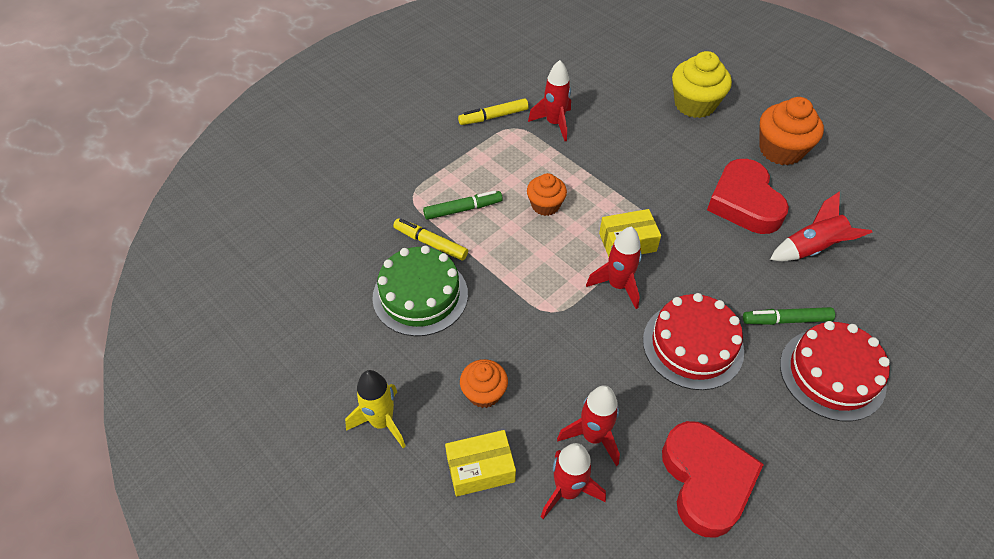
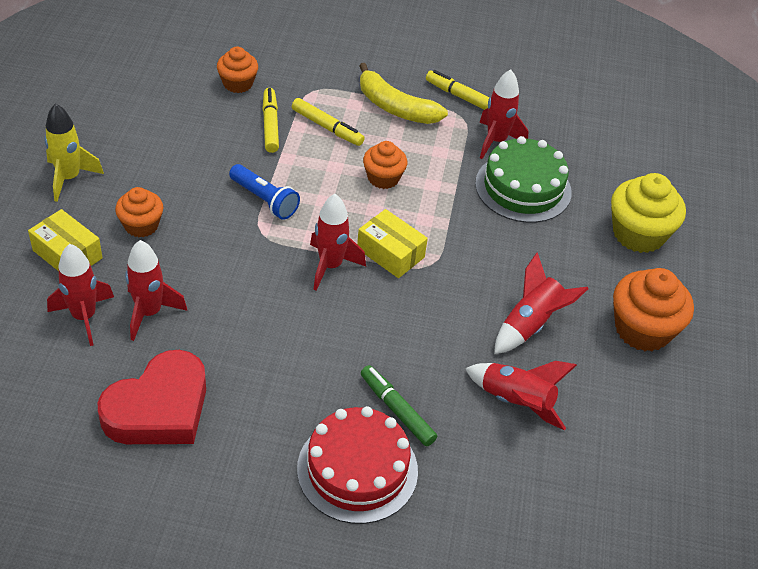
camera: 50 degrees right, 5 degrees down
green cake [372,245,468,336] -> green cake moved to [475,136,572,223]
green marker [423,191,503,220] -> yellow marker [292,98,365,146]
red cake [643,293,744,390] -> none
red heart [707,159,789,234] -> red rocket [494,252,589,354]
none -> orange cupcake [217,47,258,93]
none -> blue flashlight [229,164,300,220]
none -> yellow banana [359,63,448,124]

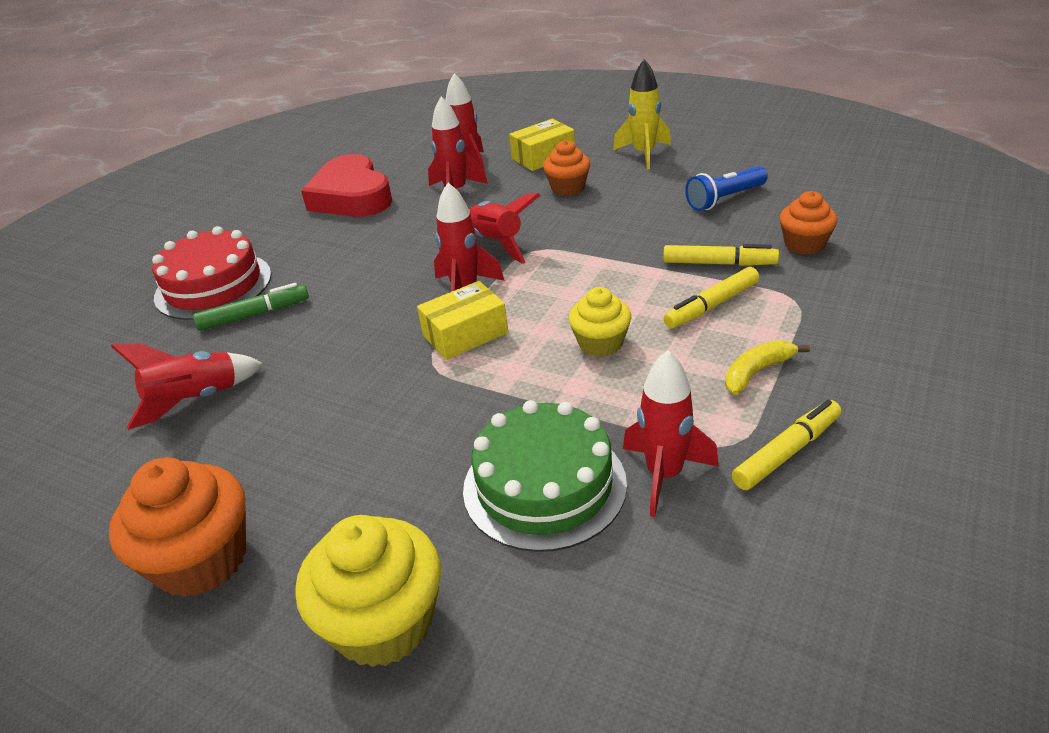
camera: 115 degrees right, 10 degrees down
blue flashlight [229,164,300,220] -> blue flashlight moved to [685,166,768,211]
yellow banana [359,63,448,124] -> yellow banana [725,340,810,395], size x0.61
orange cupcake [363,141,407,189] -> yellow cupcake [569,287,631,357]
red rocket [494,252,589,354] -> red rocket moved to [469,193,541,264]

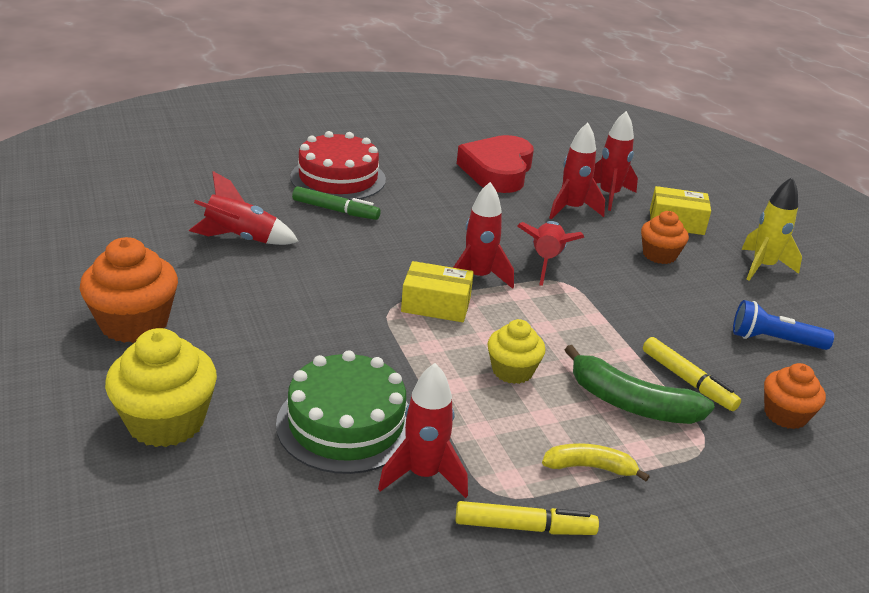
camera: 35 degrees right, 5 degrees down
yellow marker [663,267,759,328] -> green banana [565,345,715,424]

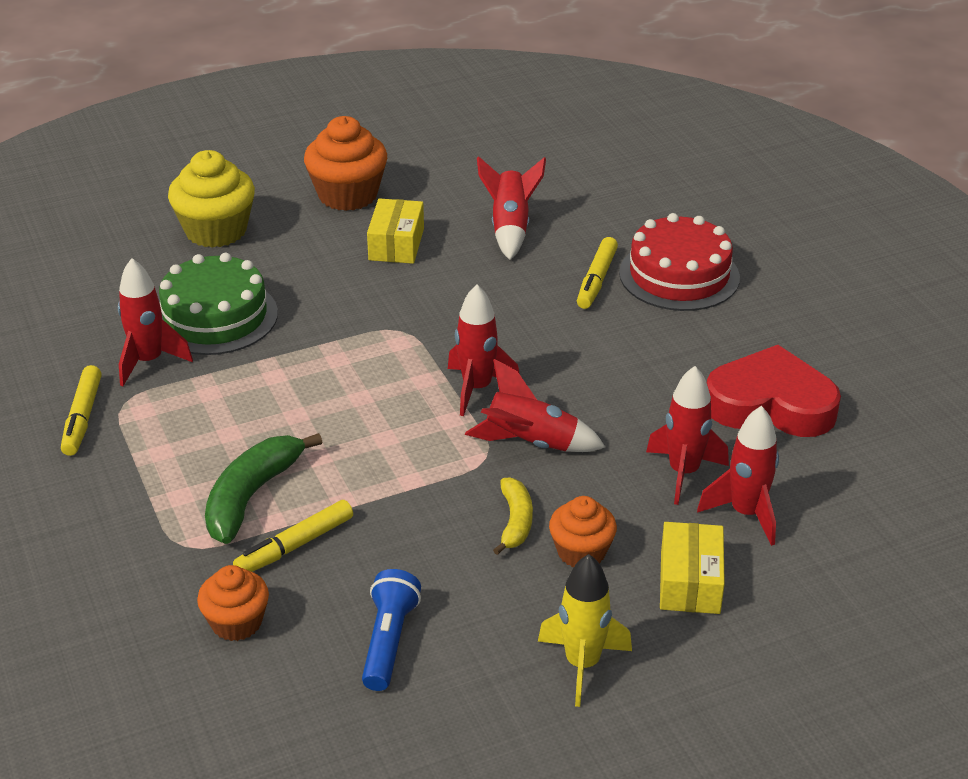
camera: 90 degrees right, 5 degrees up
green marker [292,186,381,220] -> yellow marker [577,237,618,309]
yellow box [401,261,474,322] -> yellow box moved to [367,198,424,264]
yellow cupcake [487,319,545,384] -> none
yellow banana [542,443,650,481] -> yellow banana moved to [493,477,533,555]

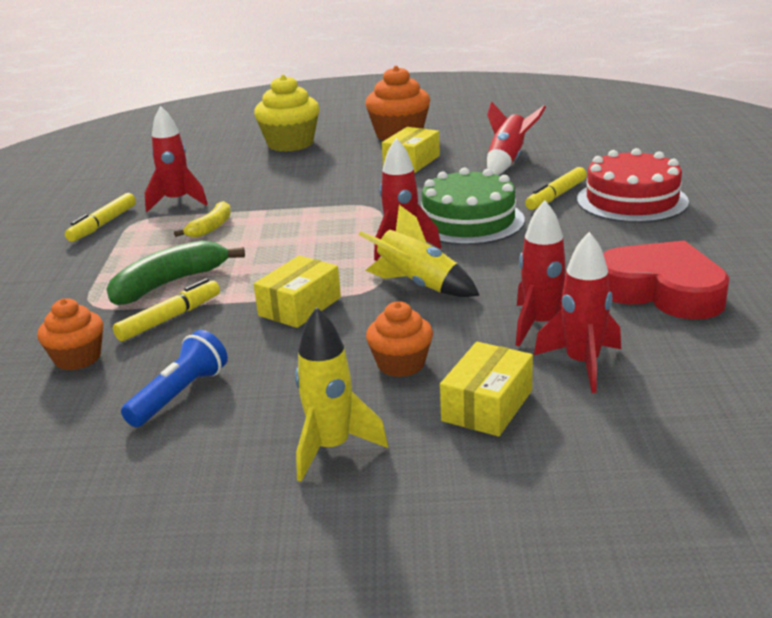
camera: 25 degrees right, 10 degrees down
green cake [159,253,278,355] -> green cake moved to [421,167,525,245]
yellow marker [233,500,353,572] -> yellow marker turned 150 degrees clockwise [113,278,220,341]
red rocket [465,359,605,452] -> yellow rocket [359,205,480,297]
yellow banana [493,477,533,555] -> yellow banana moved to [174,201,231,237]
none -> yellow box [254,256,341,328]

